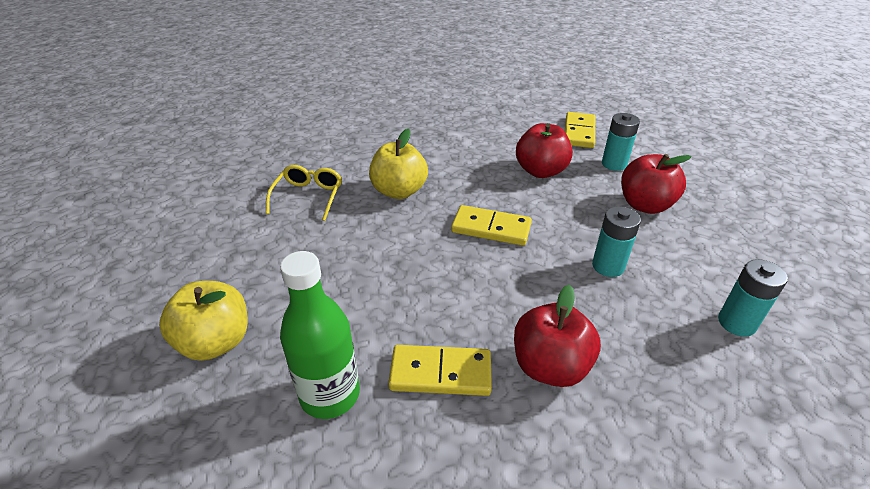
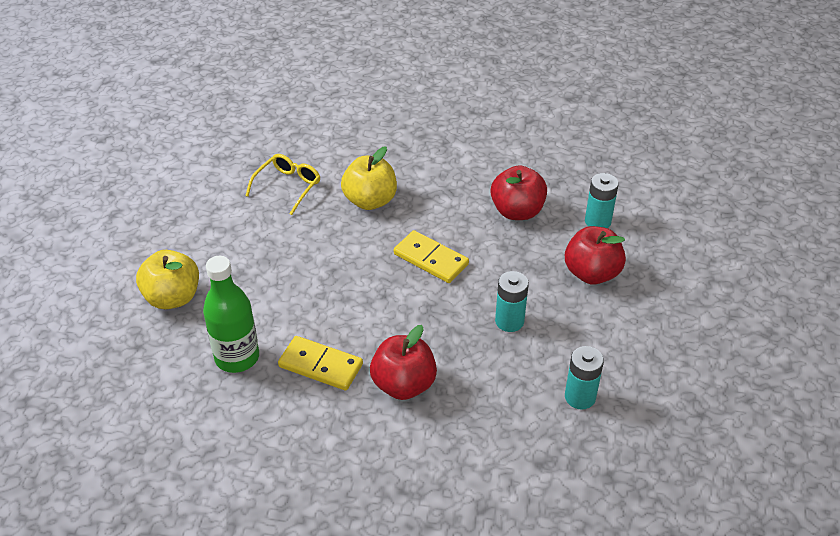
camera: 20 degrees right, 5 degrees up
yellow domino [565,112,595,148] -> none

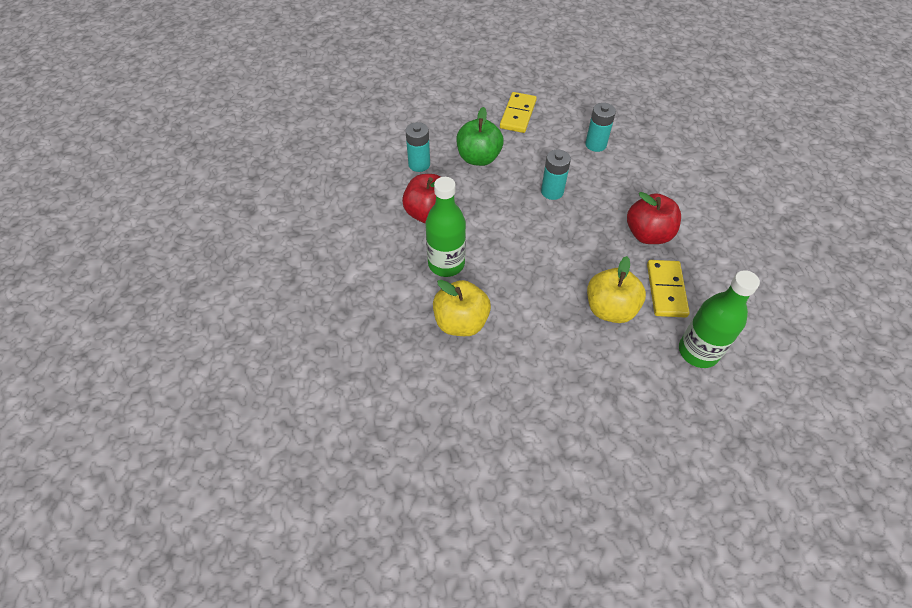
camera: 110 degrees left, 10 degrees up
yellow apple [136,250,199,309] -> yellow apple moved to [587,256,646,323]
yellow glasses [245,154,320,215] -> none
yellow domino [394,230,469,283] -> yellow domino moved to [500,92,537,133]
red apple [565,226,626,284] -> green apple [457,107,504,166]
none -> green bottle [426,177,466,277]

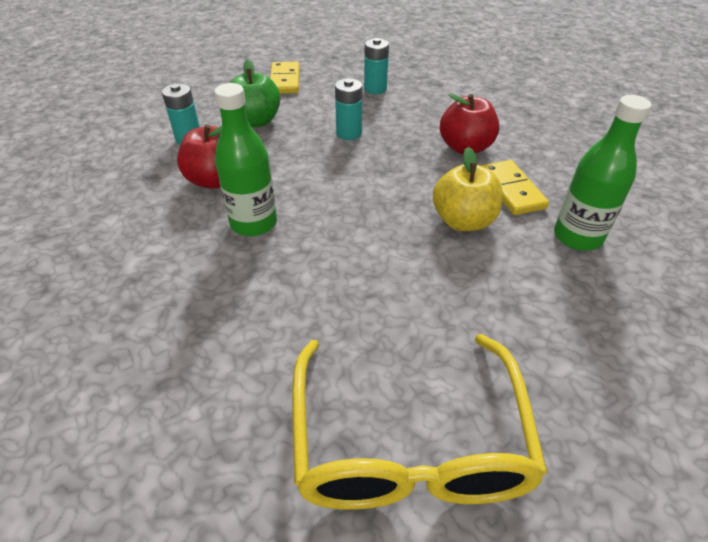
camera: 20 degrees left, 10 degrees down
yellow apple [433,280,491,336] -> none
none -> yellow glasses [292,334,548,510]

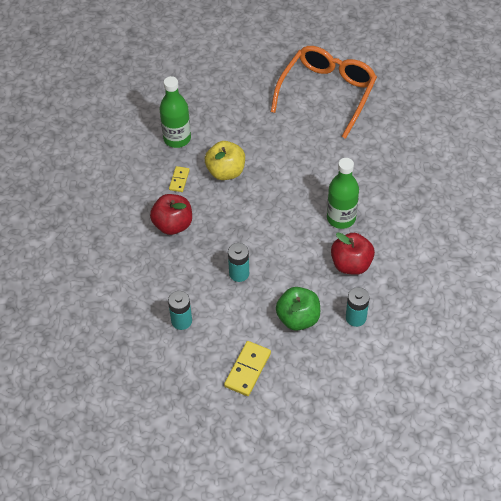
camera: 150 degrees left, 10 degrees up
yellow glasses [292,334,548,510] -> orange glasses [271,46,377,139]
yellow domino [481,160,549,215] -> yellow domino [169,166,190,192], size x0.60

